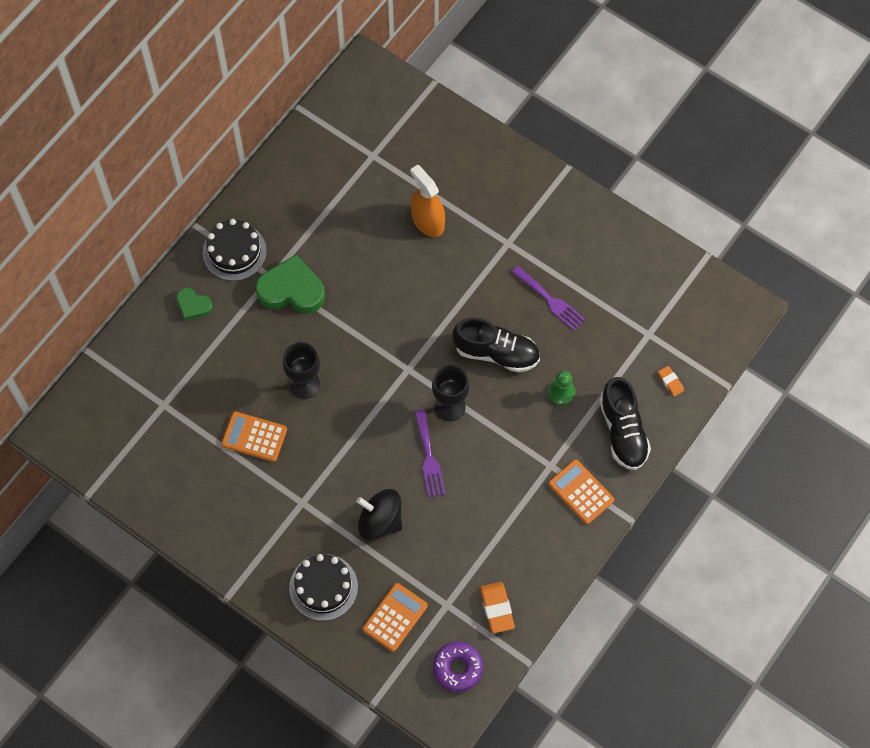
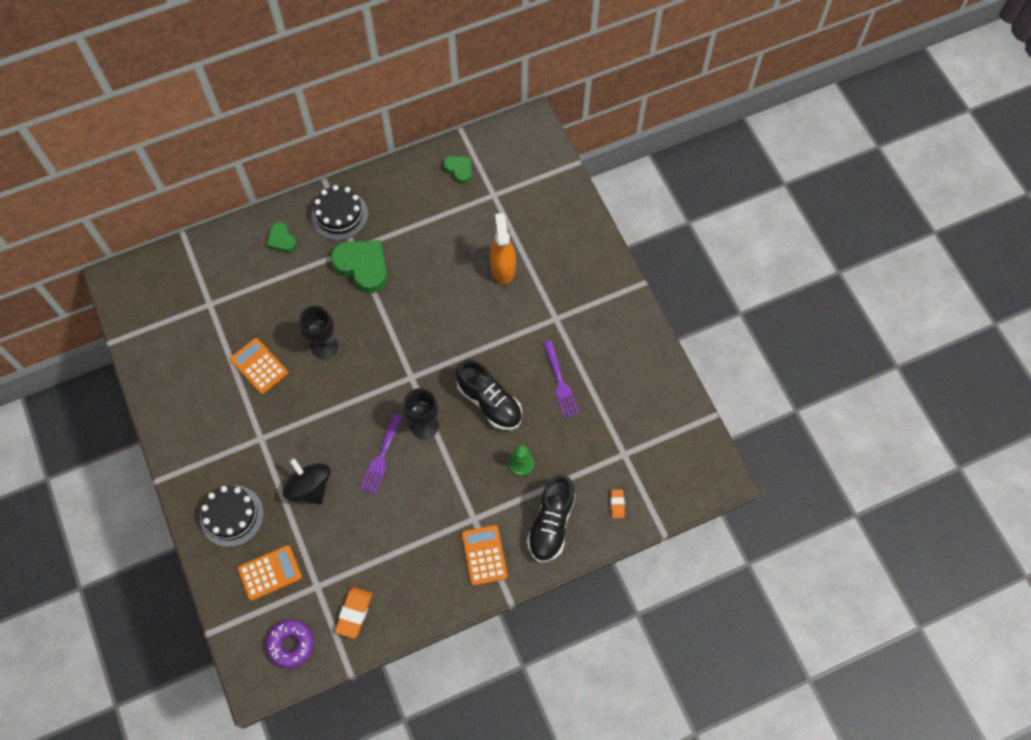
camera: 30 degrees right, 0 degrees up
none -> green heart [444,156,471,184]

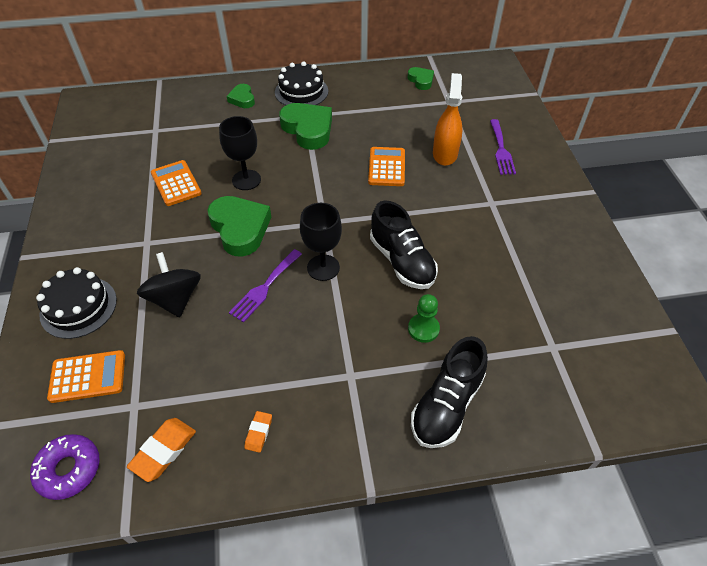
camera: 15 degrees right, 15 degrees down
orange calculator [462,525,508,586] -> orange calculator moved to [368,147,405,186]
purple fork [543,341,579,418] -> purple fork moved to [490,119,516,175]
orange eraser [610,489,625,518] -> orange eraser moved to [244,411,272,453]
none -> green heart [207,196,271,257]

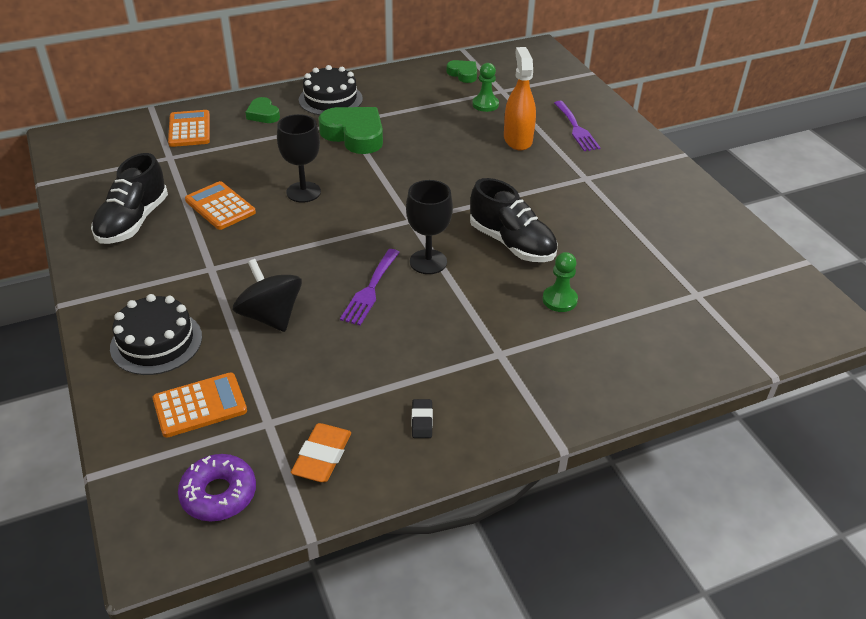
camera: 15 degrees left, 10 degrees down
green heart [207,196,271,257] -> none
orange eraser [244,411,272,453] -> black eraser [412,399,433,438]
orange calculator [368,147,405,186] -> orange calculator moved to [168,110,210,147]
black shoe [411,336,488,448] -> black shoe moved to [91,153,168,244]
none -> green pawn [472,63,499,112]

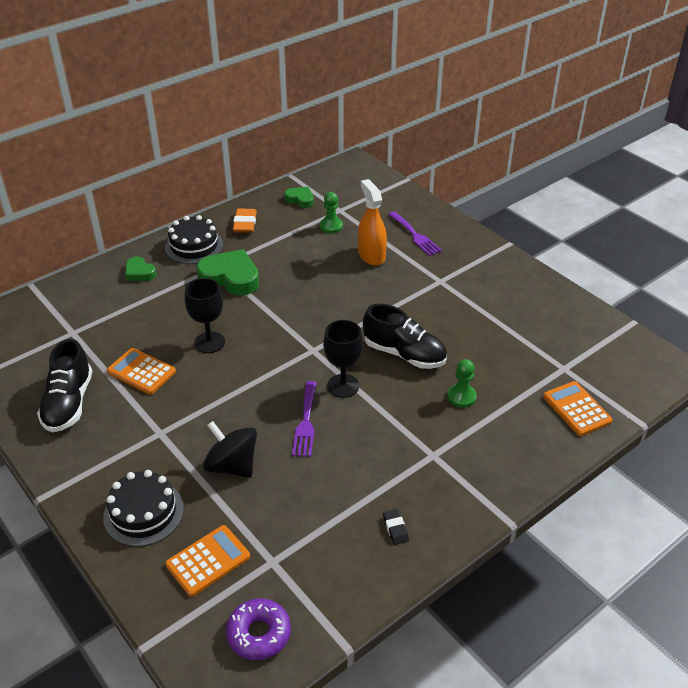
camera: 15 degrees left, 0 degrees up
orange calculator [168,110,210,147] -> orange calculator moved to [543,381,613,436]
orange eraser [291,423,351,482] -> orange eraser moved to [233,209,257,233]

